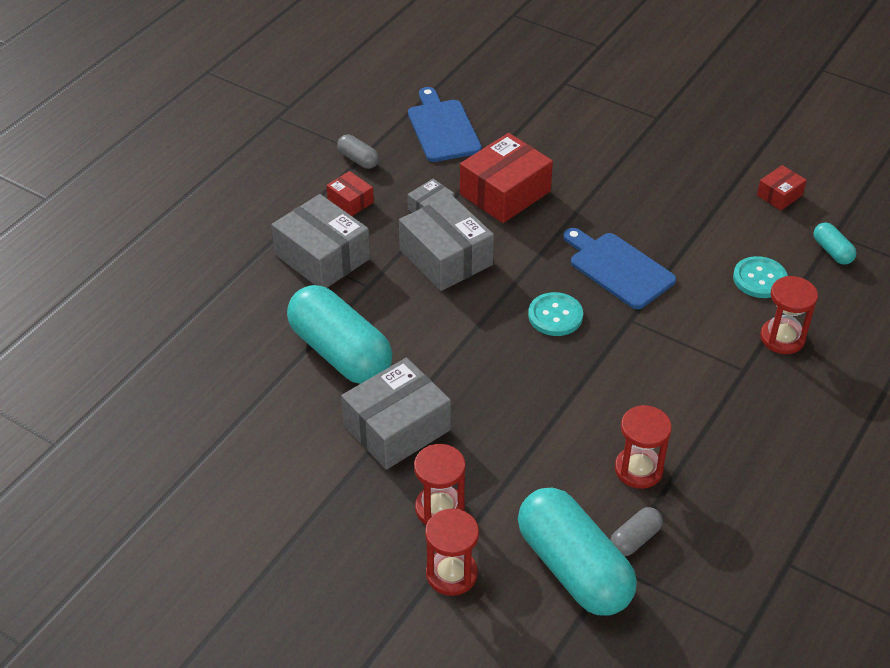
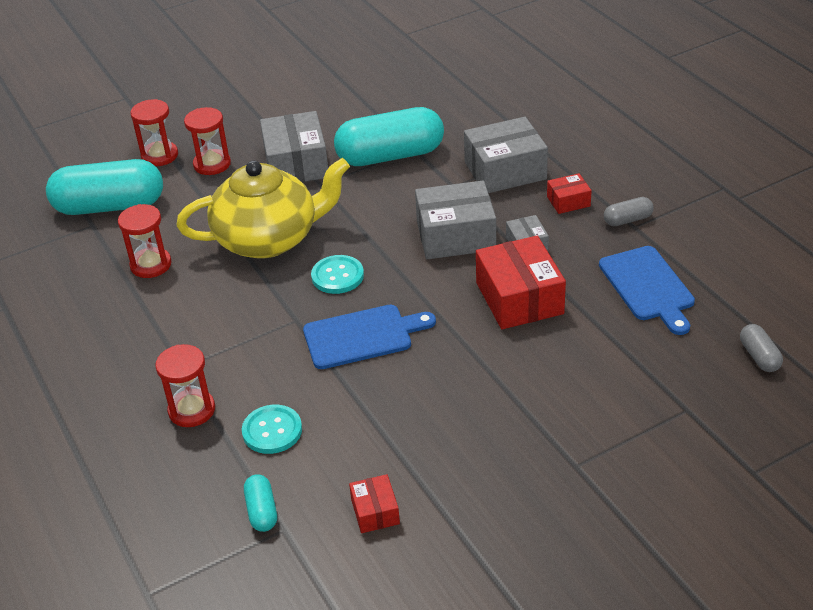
camera: 120 degrees right, 5 degrees down
blue cutting board [408,87,482,162] -> blue cutting board turned 60 degrees clockwise [599,246,695,335]
grey capsule [610,507,663,556] -> grey capsule moved to [740,324,783,372]
turquoise capsule [813,222,857,265] -> turquoise capsule turned 75 degrees clockwise [244,474,277,532]
none -> yellow teapot [177,158,350,259]

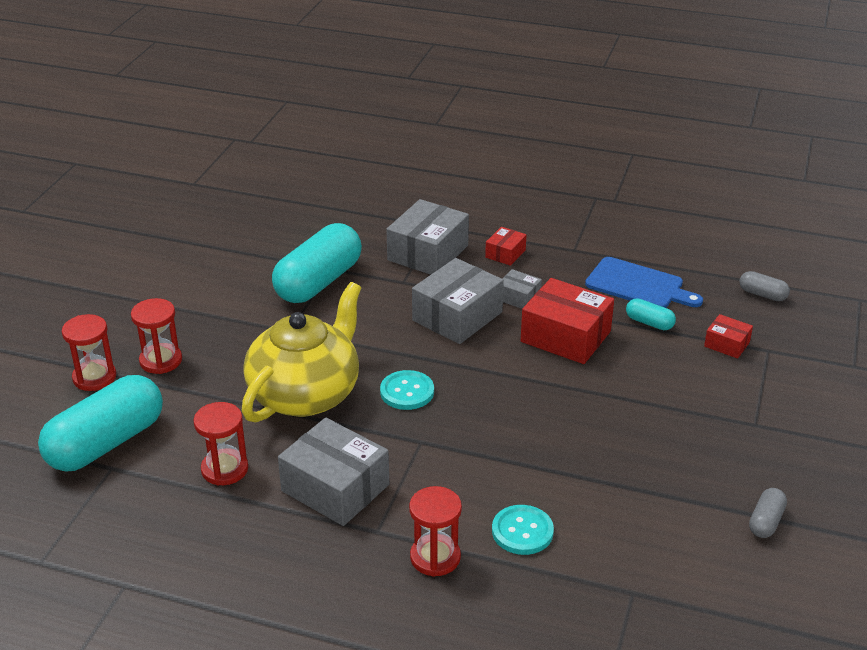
camera: 45 degrees left, 5 degrees down
turquoise capsule [244,474,277,532] -> turquoise capsule moved to [626,298,676,330]
grey box [260,111,328,182] -> grey box moved to [278,417,389,526]
blue cutting board [303,305,436,369] -> none
red box [349,474,400,533] -> red box moved to [704,314,753,359]
grey capsule [604,197,654,226] -> grey capsule moved to [749,488,787,538]

